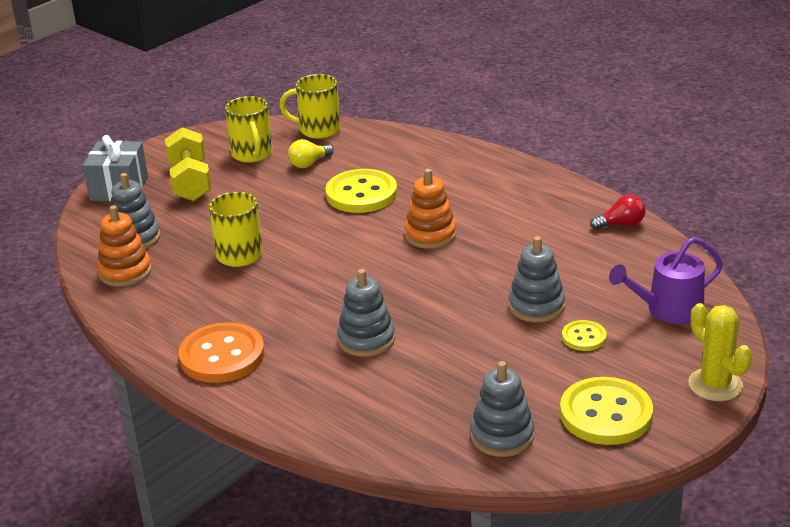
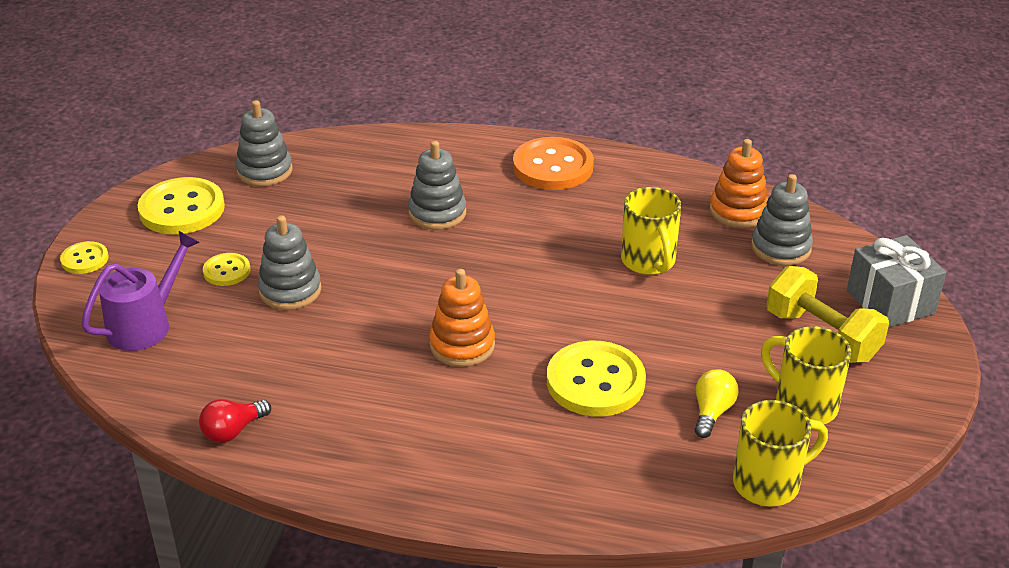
camera: 150 degrees right, 5 degrees up
yellow cactus [688,303,752,401] -> yellow button [60,241,109,274]

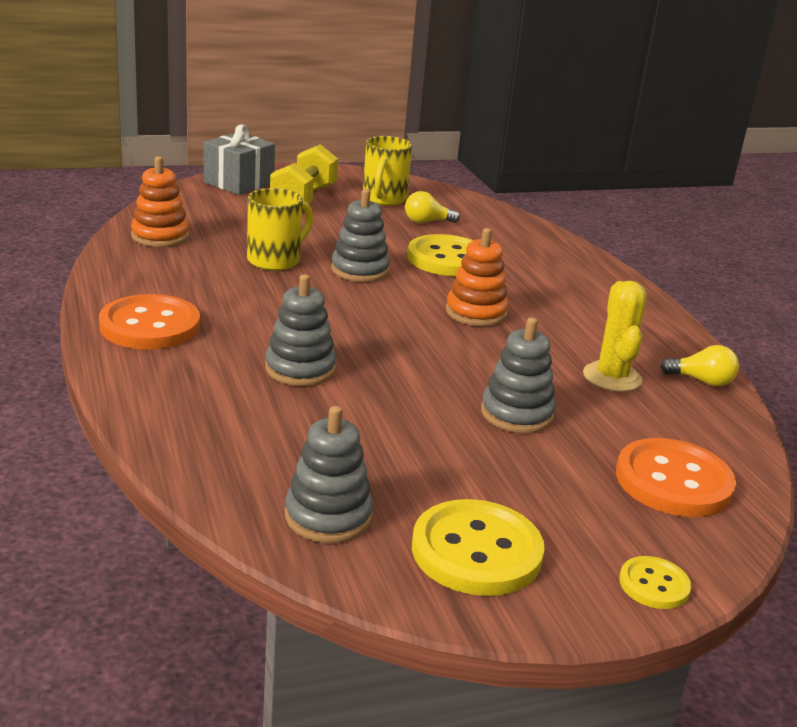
camera: 125 degrees left, 10 degrees down
purple watering can [81,231,200,351] -> orange button [616,438,736,517]
red light bulb [199,399,271,443] -> yellow light bulb [660,345,739,386]
yellow button [203,253,250,286] -> none
yellow mug [733,400,828,507] -> none
grey stacking toy [751,174,813,266] -> grey stacking toy moved to [331,189,390,282]
none -> yellow cactus [583,281,647,392]

